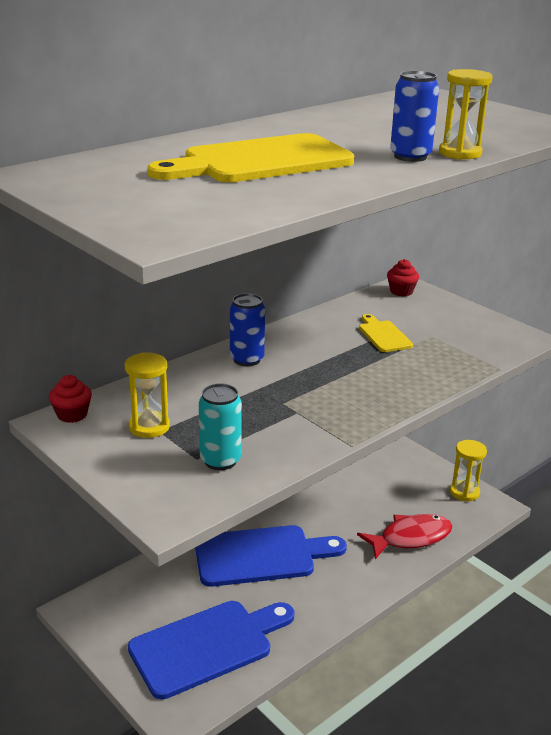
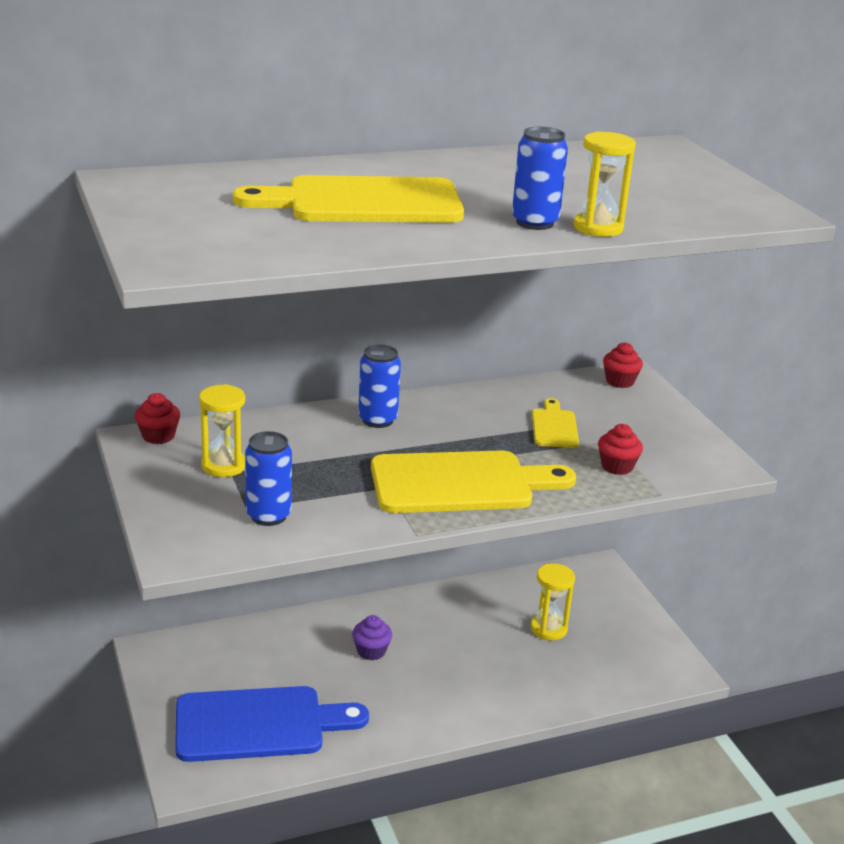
camera: 20 degrees right, 0 degrees up
blue cutting board [195,525,347,587] -> purple cupcake [352,615,392,660]
turquoise can [199,383,242,470] -> blue can [245,431,292,526]
red fish [357,514,452,559] -> none
yellow hourglass [450,440,487,502] -> yellow hourglass moved to [531,563,575,640]
none -> yellow cutting board [371,450,576,513]
none -> red cupcake [598,424,643,475]

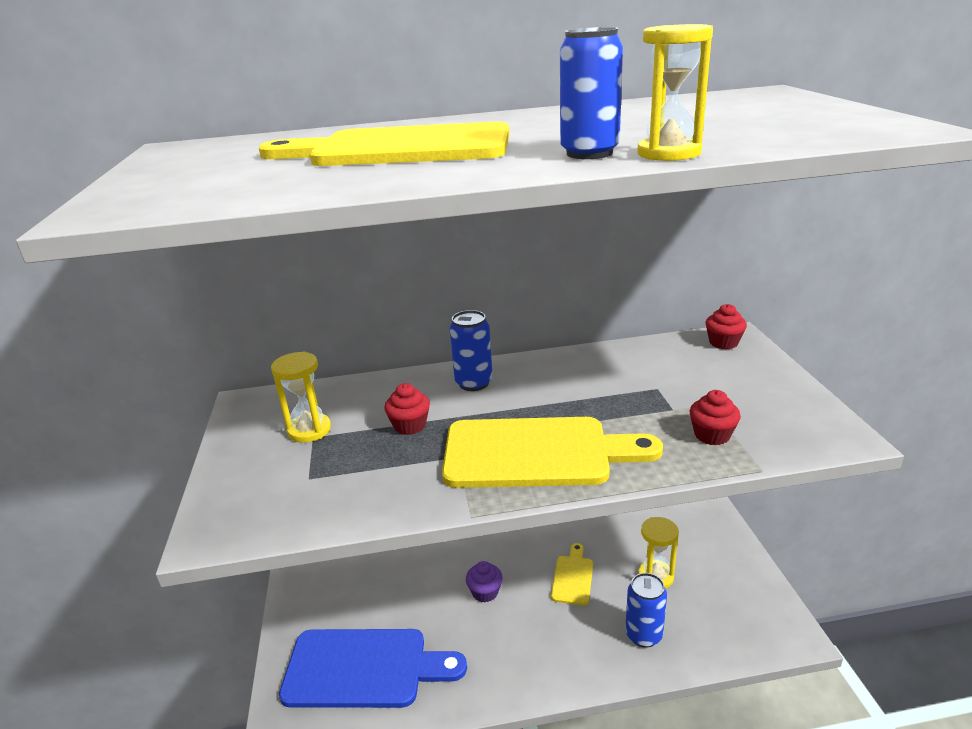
camera: 15 degrees right, 0 degrees up
red cupcake [135,393,180,444] -> red cupcake moved to [384,383,430,435]
blue can [245,431,292,526] -> blue can moved to [625,573,667,647]
yellow cutting board [532,398,579,448] -> yellow cutting board moved to [551,543,593,605]

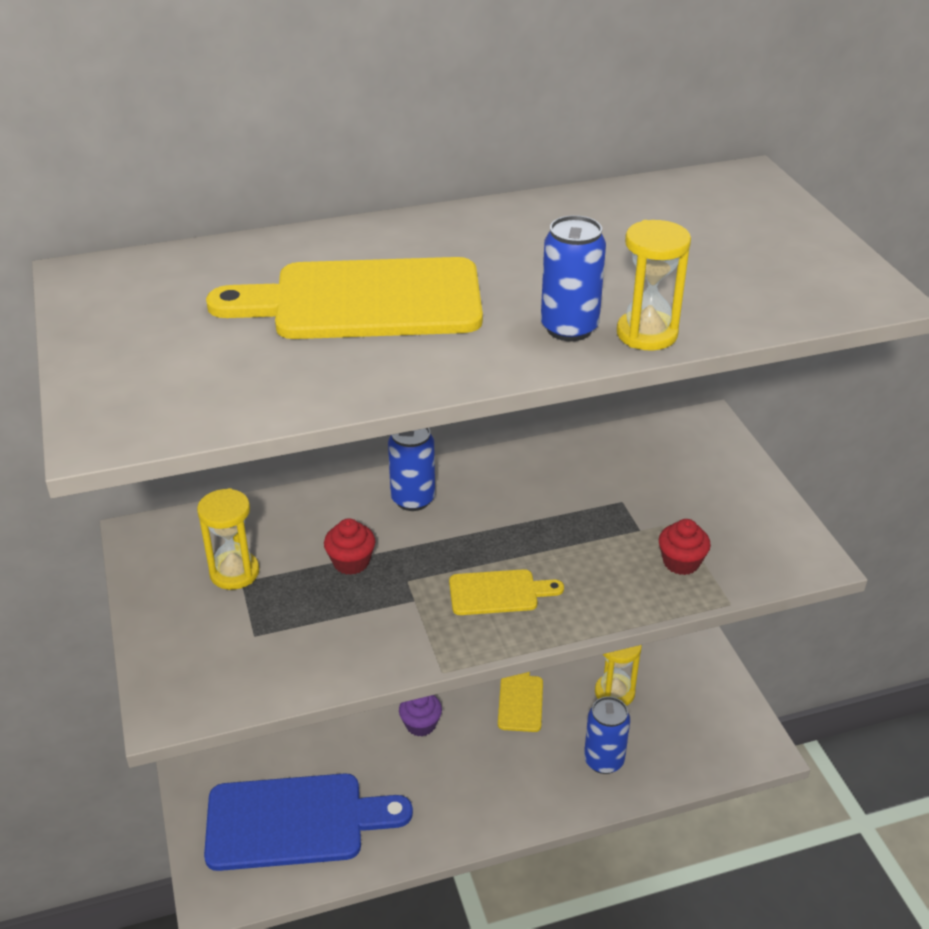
camera: 10 degrees left, 10 degrees up
yellow cutting board [442,417,663,488] -> yellow cutting board [449,569,564,615], size x0.49
red cupcake [706,304,747,349] -> none

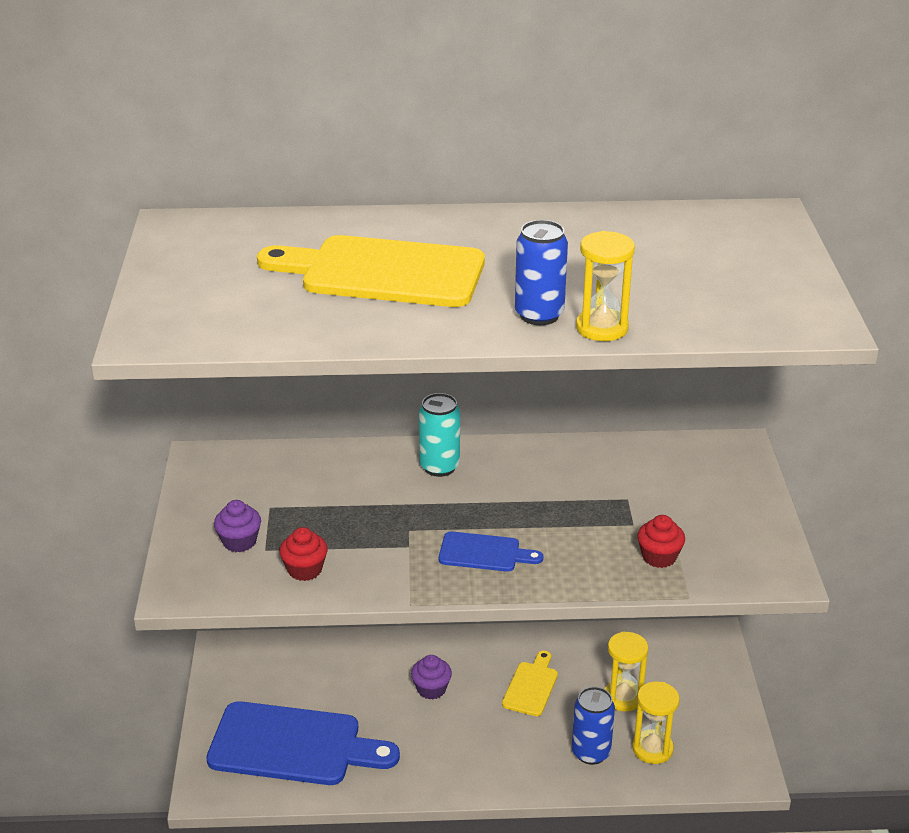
camera: 15 degrees right, 5 degrees down
yellow hourglass [197,488,259,590] -> yellow hourglass moved to [632,682,680,764]
red cupcake [324,518,375,575] -> red cupcake moved to [279,527,328,581]
blue can [388,428,435,511] -> turquoise can [419,393,460,477]
yellow cutting board [449,569,564,615] -> blue cutting board [439,531,543,572]
none -> purple cupcake [214,500,261,552]

